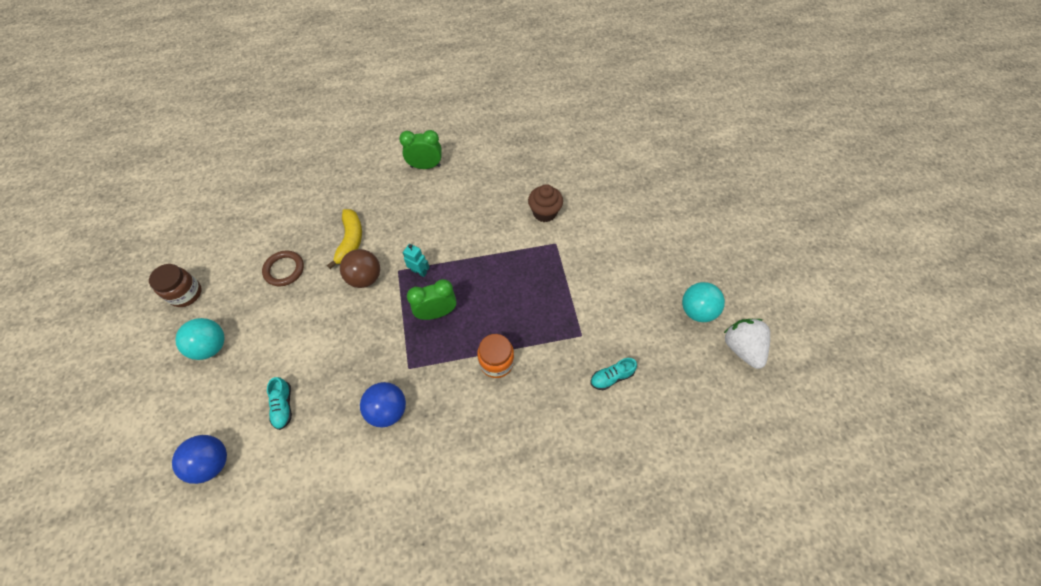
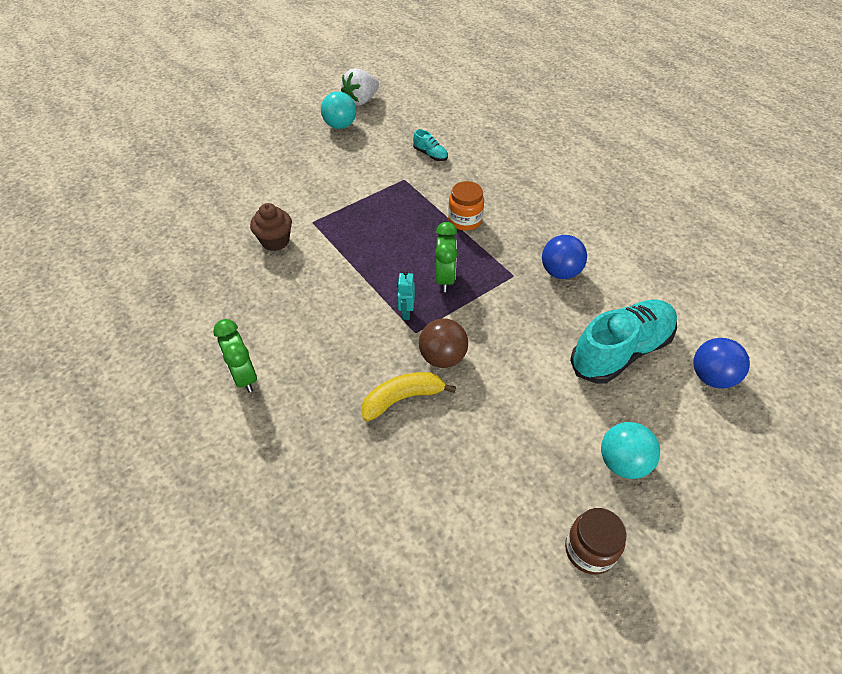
camera: 115 degrees left, 10 degrees down
brown ring [262,251,304,286] -> none
turquoise shoe [267,377,292,430] -> turquoise shoe [570,299,677,383], size x2.33
green clock [407,279,457,320] -> green clock turned 135 degrees counterclockwise [435,222,457,292]

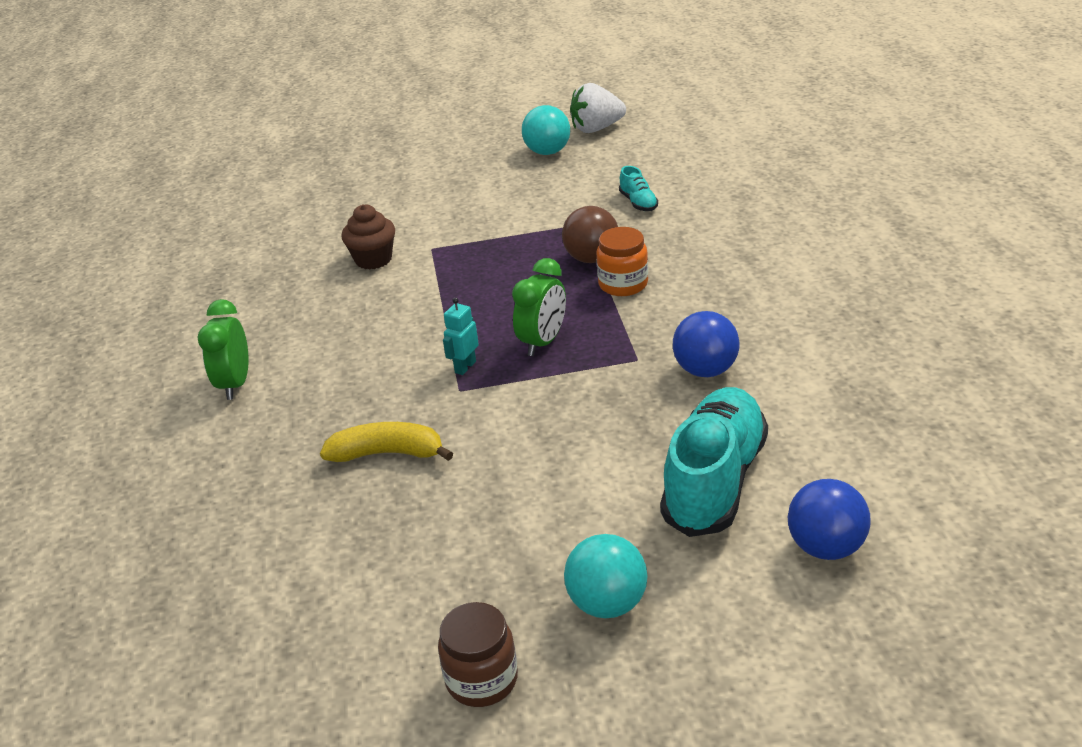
camera: 30 degrees right, 15 degrees down
brown ball [419,319,468,368] -> brown ball moved to [562,206,618,263]
turquoise shoe [570,299,677,383] -> turquoise shoe turned 60 degrees counterclockwise [660,387,768,537]

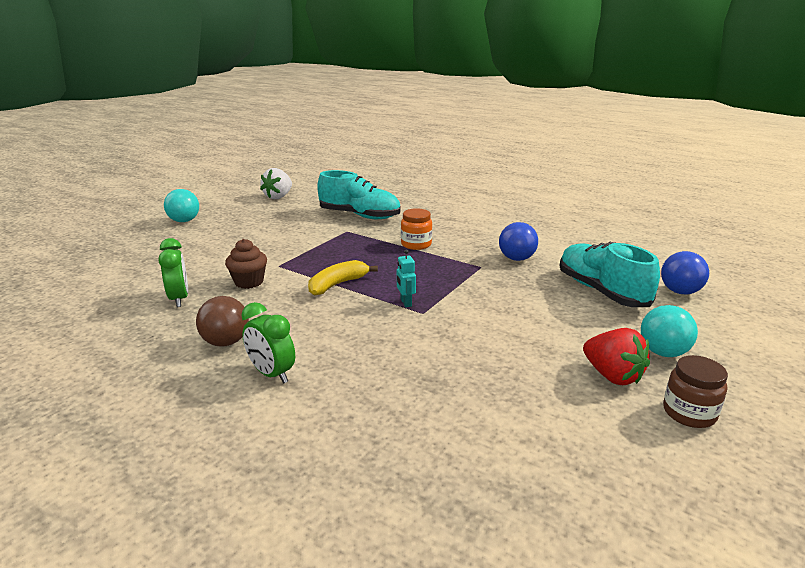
camera: 50 degrees left, 10 degrees down
yellow banana [320,422,453,462] -> yellow banana moved to [308,260,378,296]
green clock [512,258,566,356] -> green clock moved to [158,238,188,307]
turquoise ball [522,105,570,155] -> turquoise ball moved to [164,189,199,222]
brown ball [562,206,618,263] -> brown ball moved to [196,296,249,346]
turquoise shoe [619,166,658,211] -> turquoise shoe [317,170,400,219], size x2.33
none -> red strawberry [583,328,650,385]

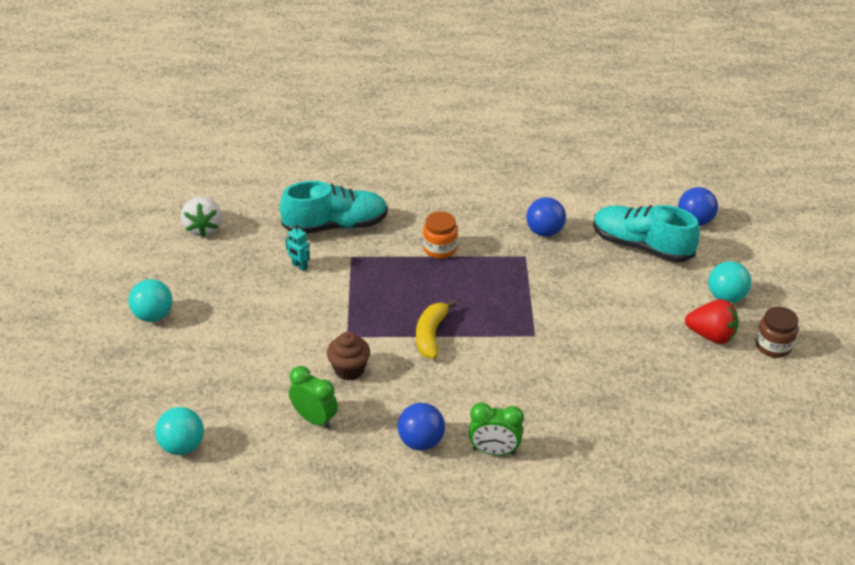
camera: 35 degrees left, 15 degrees up
brown ball [196,296,249,346] -> blue ball [398,403,445,451]
turquoise robot [397,249,416,307] -> turquoise robot moved to [285,225,310,271]
none -> turquoise ball [155,407,204,455]

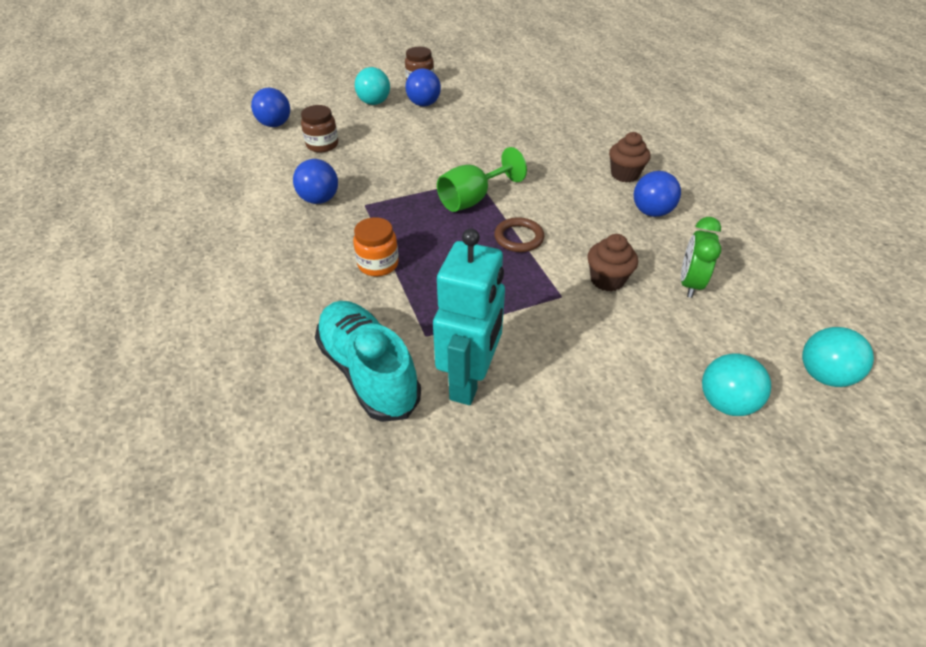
camera: 110 degrees left, 5 degrees up
turquoise ball [128,279,172,322] -> turquoise ball moved to [702,353,771,416]
white strawberry [181,196,222,237] -> none
turquoise robot [285,225,310,271] -> turquoise robot [433,228,505,405], size x2.45
yellow banana [416,300,456,359] -> brown ring [494,217,544,252]
green clock [469,403,524,456] -> brown cupcake [609,132,651,182]
turquoise shoe [593,205,700,263] -> brown jar [301,105,338,153]
red strawberry [685,299,739,344] -> blue ball [405,68,441,106]
none -> green goblet [437,147,527,212]

